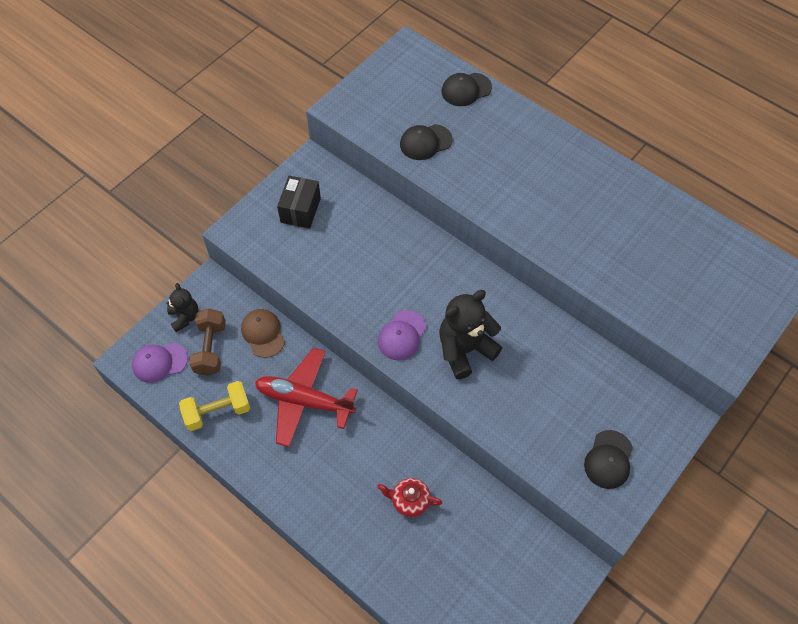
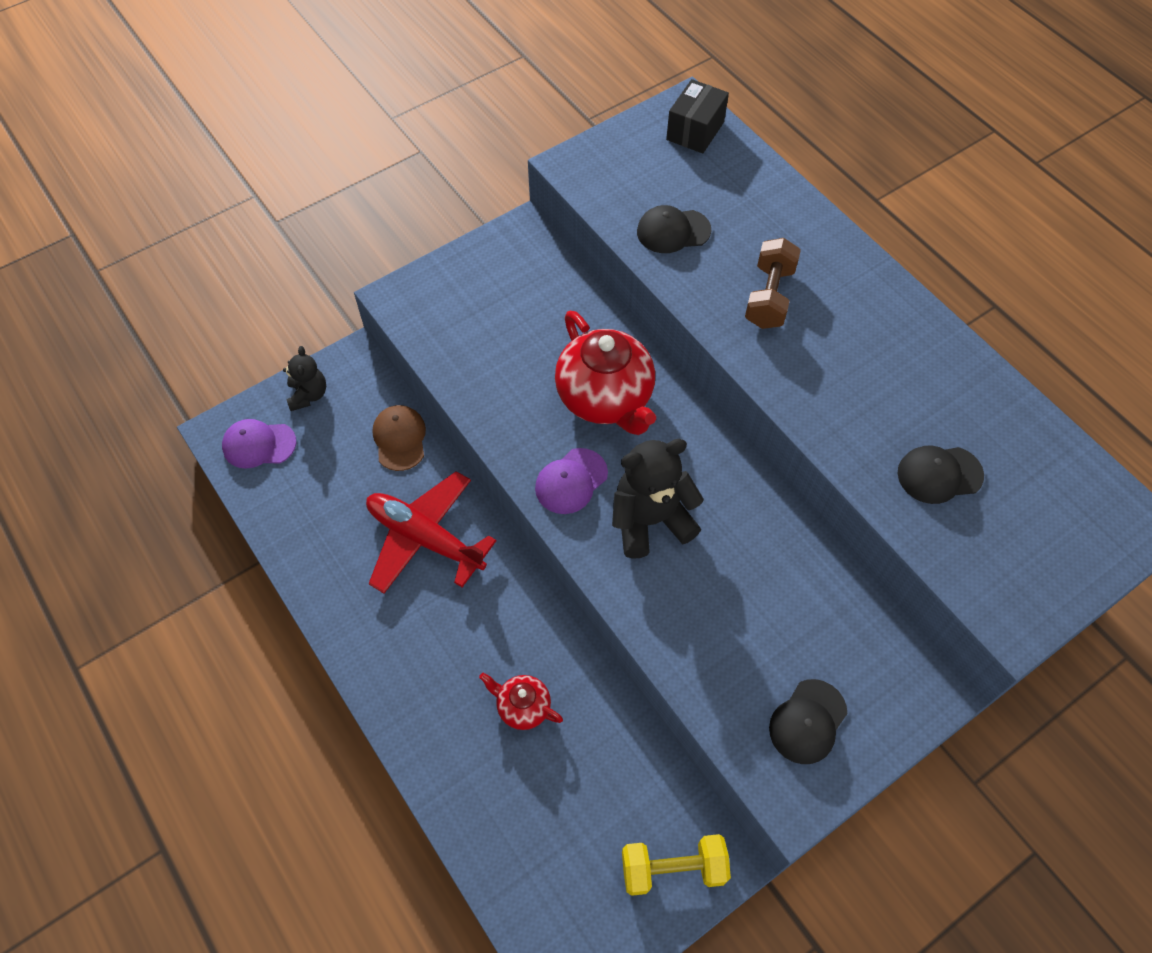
camera: 15 degrees right, 0 degrees up
yellow dumbbell [179,381,250,431] -> yellow dumbbell moved to [622,834,731,896]
brown dumbbell [189,308,226,376] -> brown dumbbell moved to [745,238,801,329]
black box [277,176,321,228] -> black box moved to [666,79,729,154]
black cap [441,73,492,106] -> black cap moved to [898,446,984,504]
none -> red teapot [555,311,656,435]

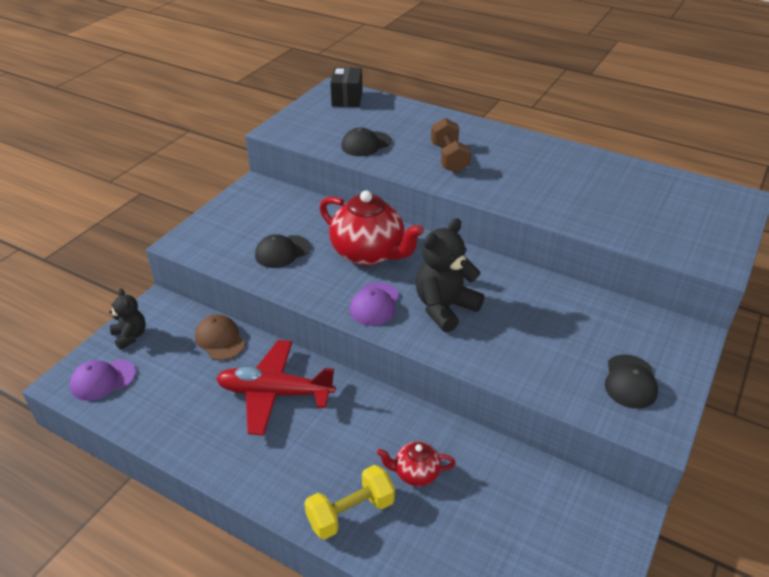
camera: 25 degrees left, 20 degrees down
yellow dumbbell [622,834,731,896] -> yellow dumbbell moved to [304,465,395,540]
black cap [898,446,984,504] -> black cap moved to [255,234,311,268]

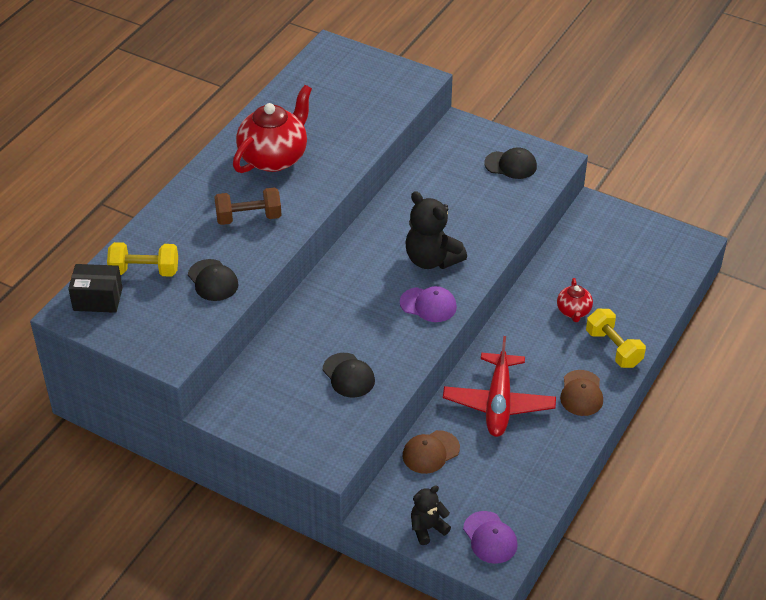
camera: 90 degrees left, 5 degrees up
red teapot [319,190,424,266] -> red teapot moved to [233,85,312,173]
none -> yellow dumbbell [107,242,178,277]
none -> brown cap [560,370,603,416]

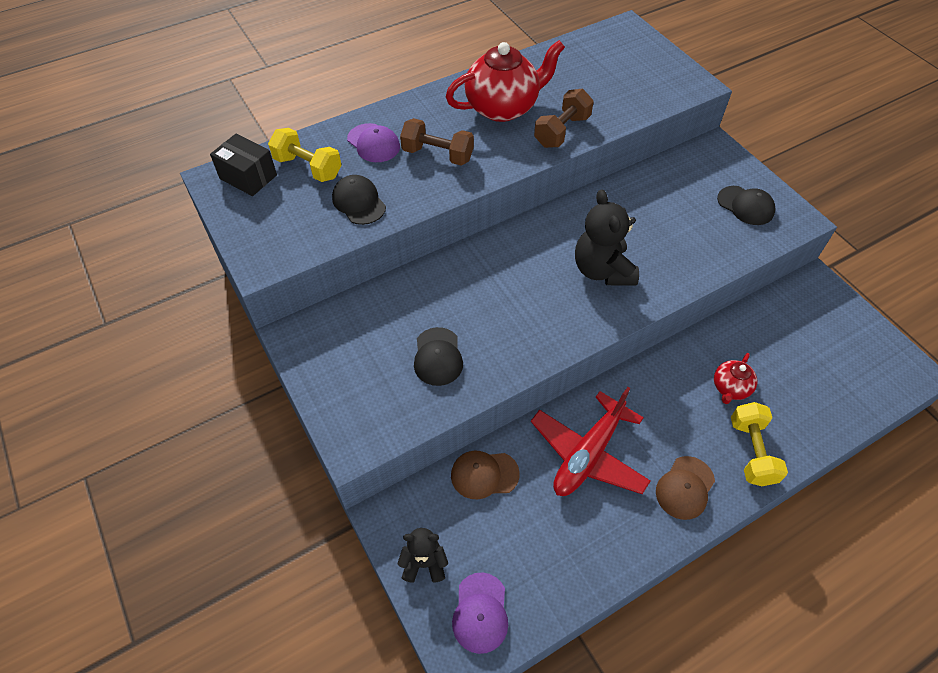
camera: 30 degrees right, 10 degrees up
black cap [188,259,239,301] -> black cap turned 150 degrees clockwise [332,175,386,225]
purple cap [400,286,457,322] -> purple cap moved to [347,123,400,162]
none -> brown dumbbell [534,89,594,148]

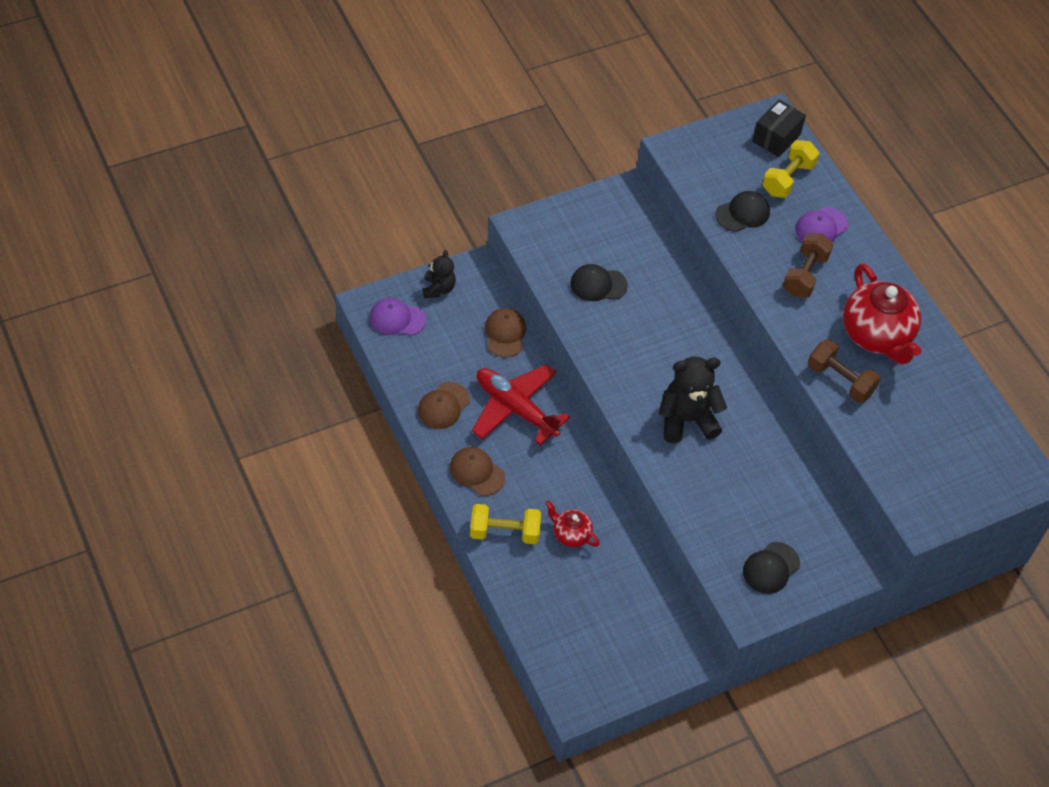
camera: 90 degrees right, 0 degrees up
none -> brown cap [418,382,470,429]

